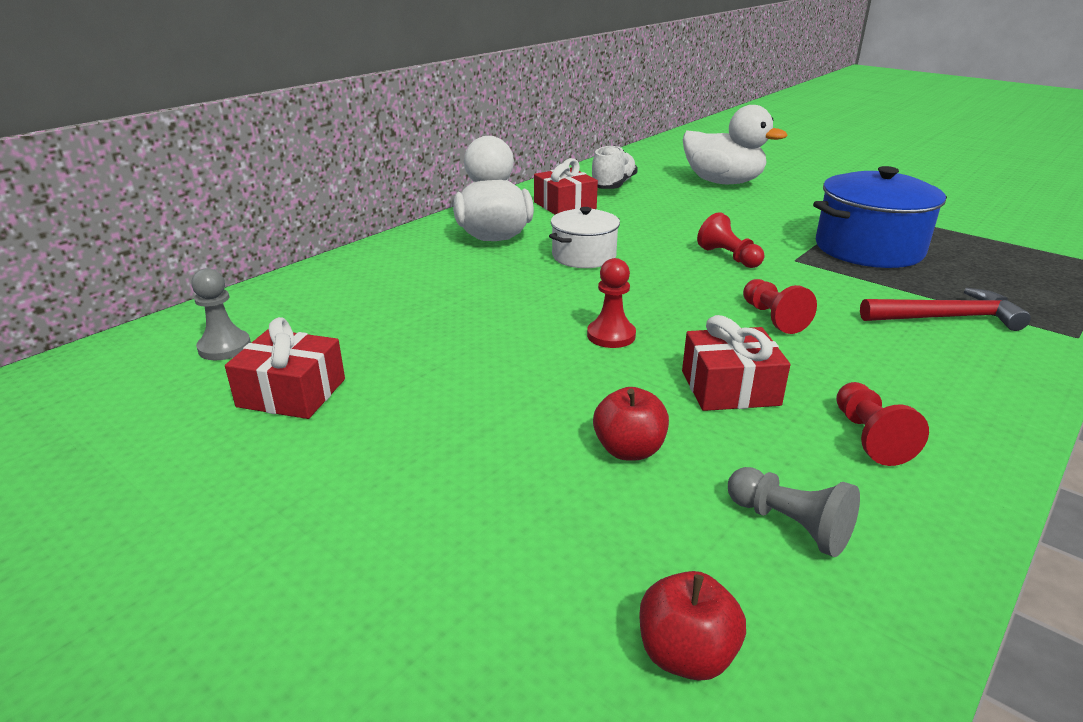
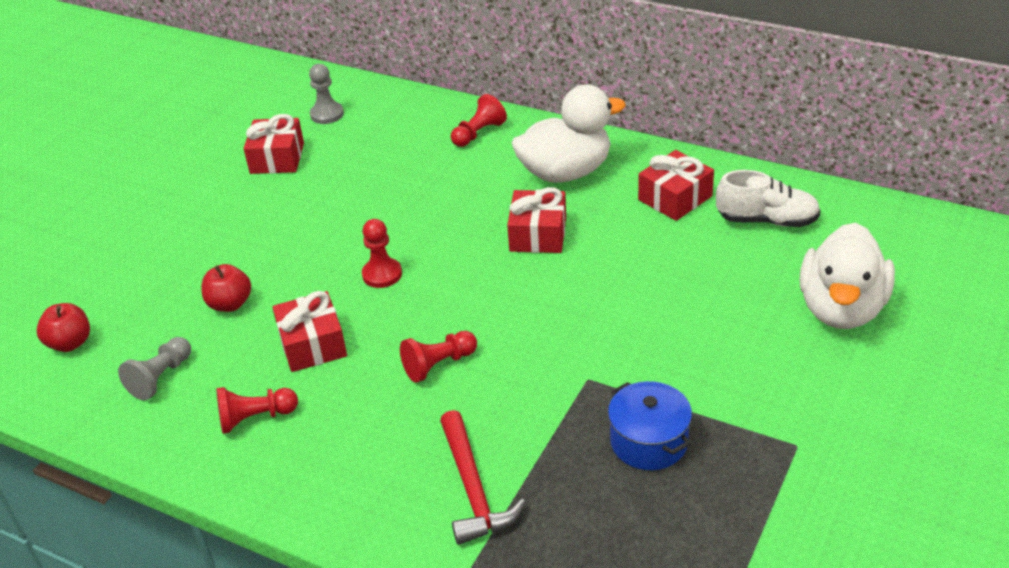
camera: 80 degrees right, 10 degrees up
white pot [549,207,620,268] -> red gift [507,187,566,253]
red pawn [697,212,765,268] -> red pawn moved to [451,94,507,147]
blue pot [813,166,947,268] -> blue pot [608,381,692,470], size x0.60

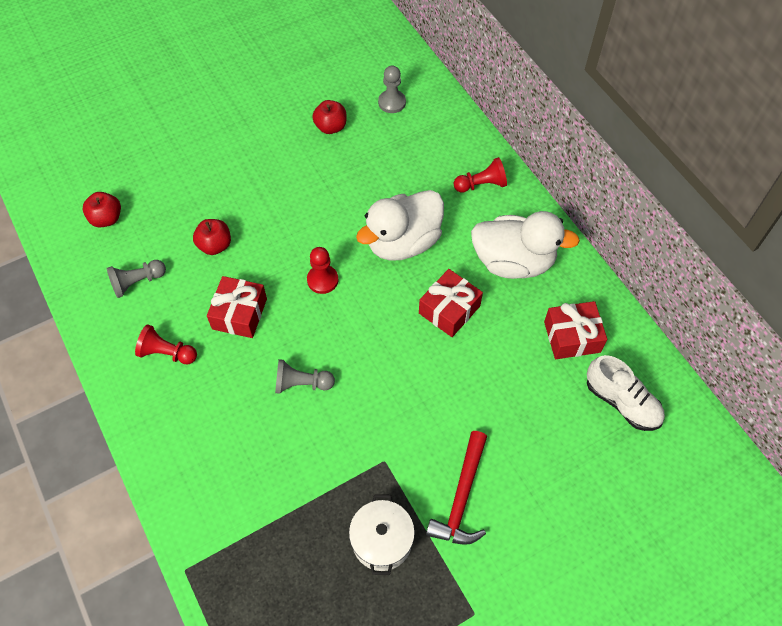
camera: 30 degrees right, 20 degrees up
red gift [244,114,304,174] -> red apple [312,100,346,134]
red pawn [400,331,477,383] -> grey pawn [275,359,335,394]
red hammer [440,410,526,545] -> red hammer moved to [426,431,487,545]
blue pot [608,381,692,470] -> white pot [349,494,415,575]
white duck [800,223,895,329] -> white duck moved to [356,190,444,261]

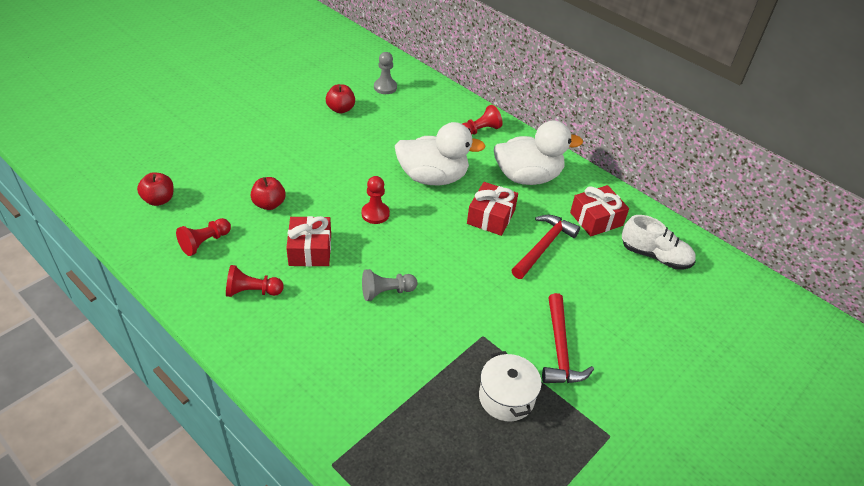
camera: 20 degrees left, 15 degrees down
grey pawn [107,260,166,298] -> red pawn [176,218,231,256]
white duck [356,190,444,261] -> white duck turned 120 degrees counterclockwise [395,122,486,185]
none -> red hammer [512,215,580,279]

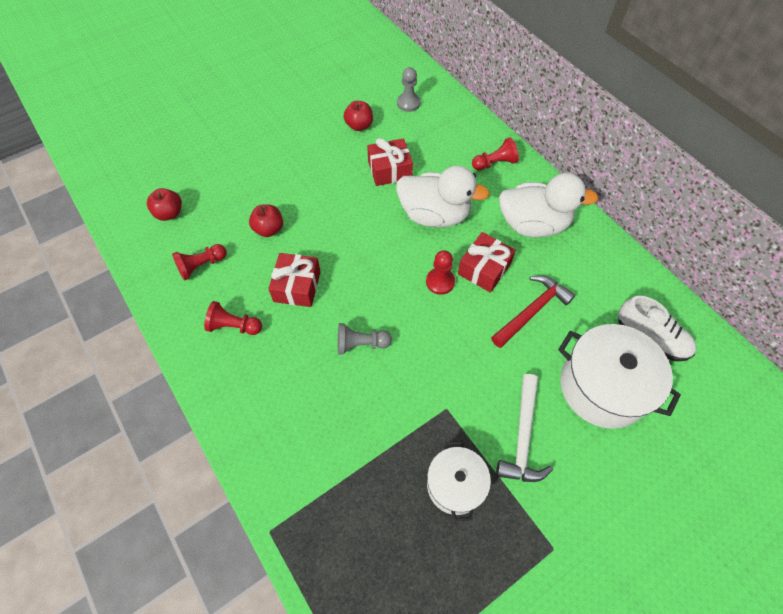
camera: 15 degrees right, 15 degrees up
red pawn [361,176,390,224] -> red pawn moved to [426,250,455,295]
red hammer [542,293,594,383] -> white hammer [496,374,553,482]
red gift [570,185,629,236] -> red gift moved to [367,138,413,186]
none -> white pot [558,324,681,429]

